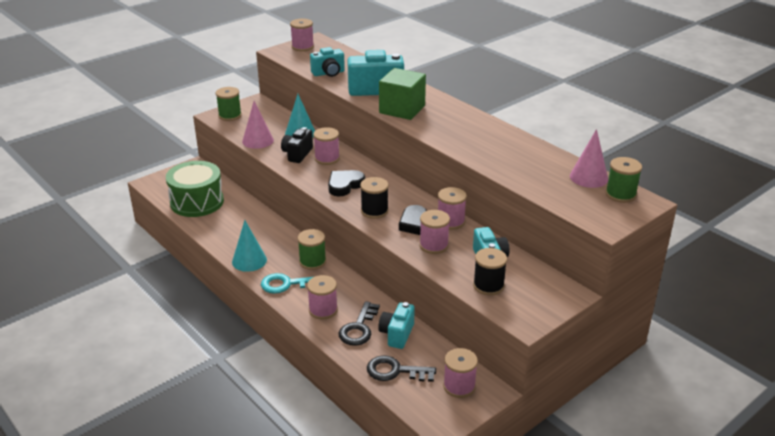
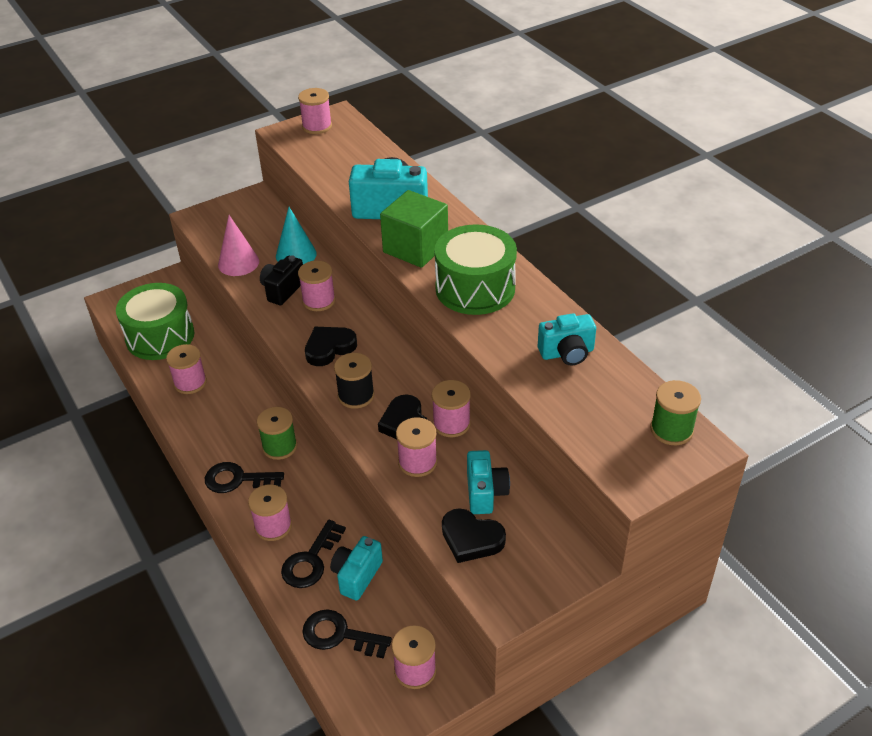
camera: 10 degrees right, 10 degrees up
green spool [216,87,242,121] -> none
turquoise cone [232,220,267,272] -> none
turquoise key [261,273,315,294] -> black key [205,462,284,493]
turquoise camera [310,47,345,77] -> turquoise camera moved to [538,313,596,366]
black spool [473,248,507,295] -> black heart [442,508,506,563]
pink cone [570,129,608,188] -> none
none -> pink spool [166,344,207,394]
none -> green drum [434,224,517,315]

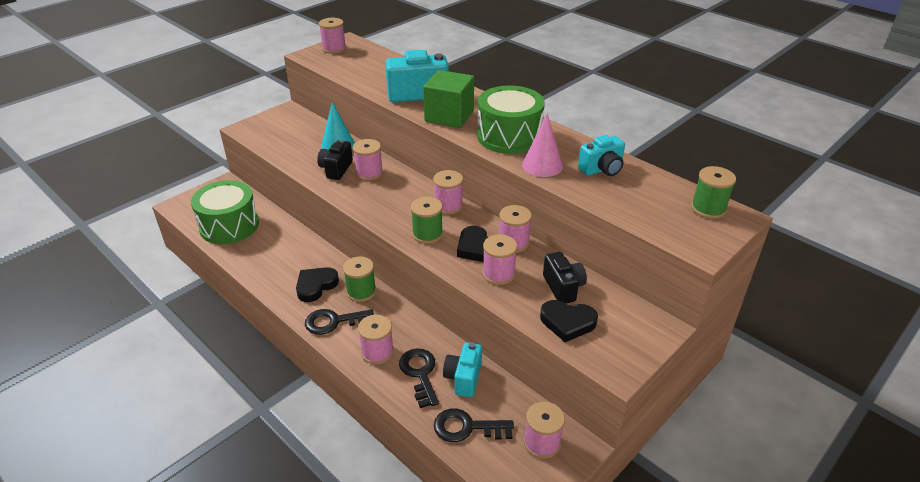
camera: 15 degrees left, 5 degrees down
pink spool [166,344,207,394] -> pink spool moved to [433,170,463,215]
pink cone [218,215,259,276] -> pink cone moved to [522,113,563,177]
black key [281,520,346,588] -> black key turned 150 degrees clockwise [399,348,439,408]
black heart [305,327,357,366] -> black heart moved to [296,267,339,302]
black spool [334,353,375,409] -> green spool [411,197,443,244]
turquoise camera [467,450,510,514] -> black camera [543,252,587,303]

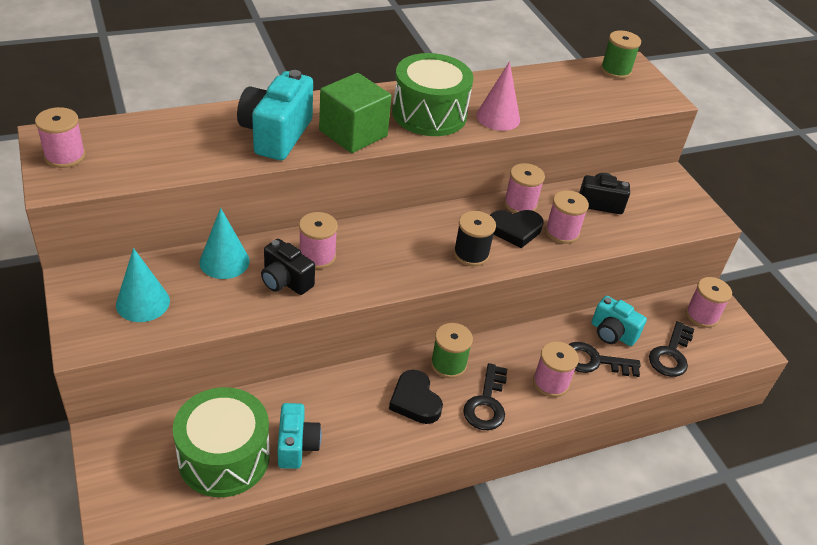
camera: 70 degrees left, 5 degrees up
green spool [411,197,443,244] -> black spool [454,211,496,266]
pink spool [433,170,463,215] -> none
black heart [540,300,598,342] -> none
turquoise camera [578,135,625,176] -> turquoise camera moved to [277,403,322,469]
none -> turquoise cone [116,248,170,322]

